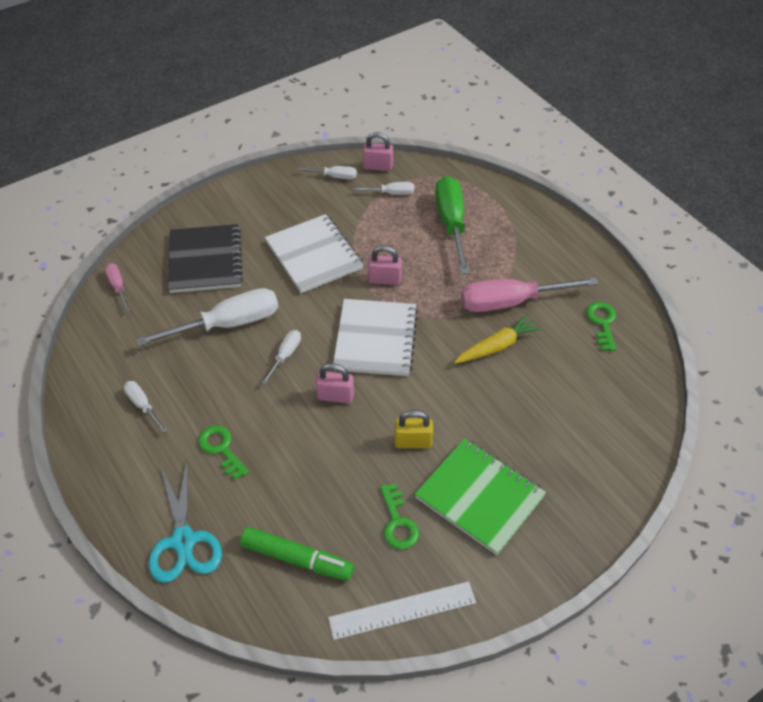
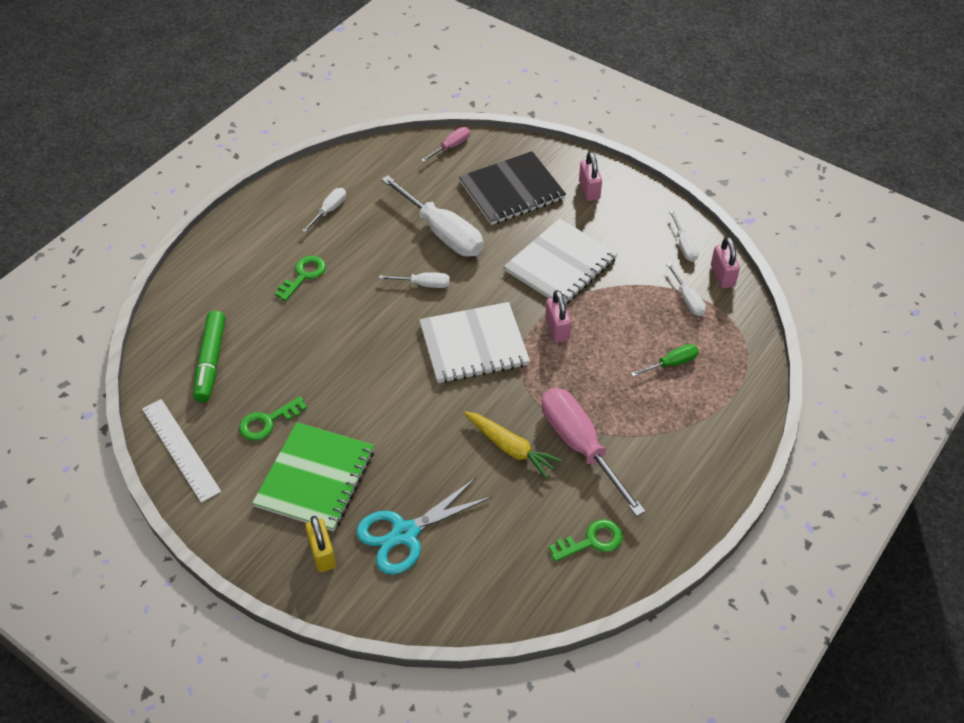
camera: 70 degrees right, 0 degrees up
turquoise scissors [148,462,222,583] -> turquoise scissors moved to [356,478,492,575]
pink padlock [315,363,354,403] -> pink padlock moved to [579,151,602,201]
yellow padlock [394,410,433,448] -> yellow padlock moved to [305,516,336,572]
green screwdriver [435,176,470,274] -> green screwdriver [631,344,699,377], size x0.49

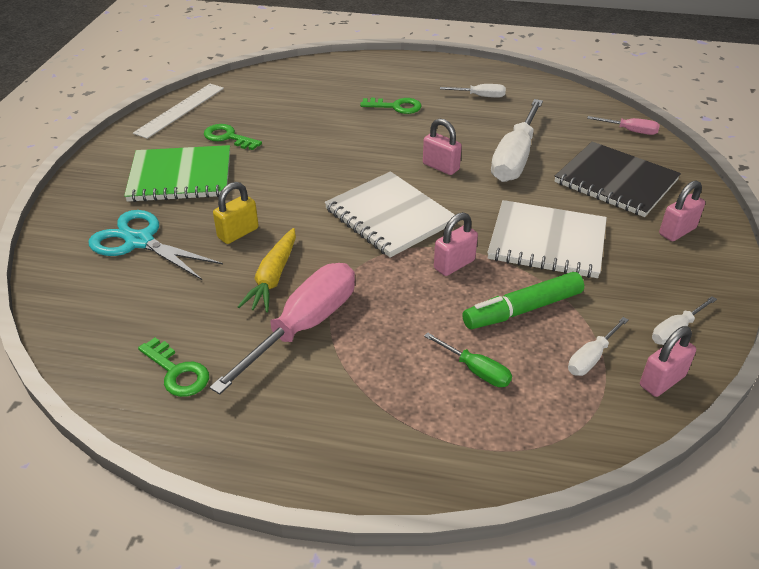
camera: 65 degrees right, 10 degrees down
green marker [193,310,225,402] -> green marker moved to [462,272,584,329]
yellow padlock [305,516,336,572] -> yellow padlock moved to [213,182,259,244]
white screwdriver [379,272,450,288] -> pink padlock [423,119,462,175]

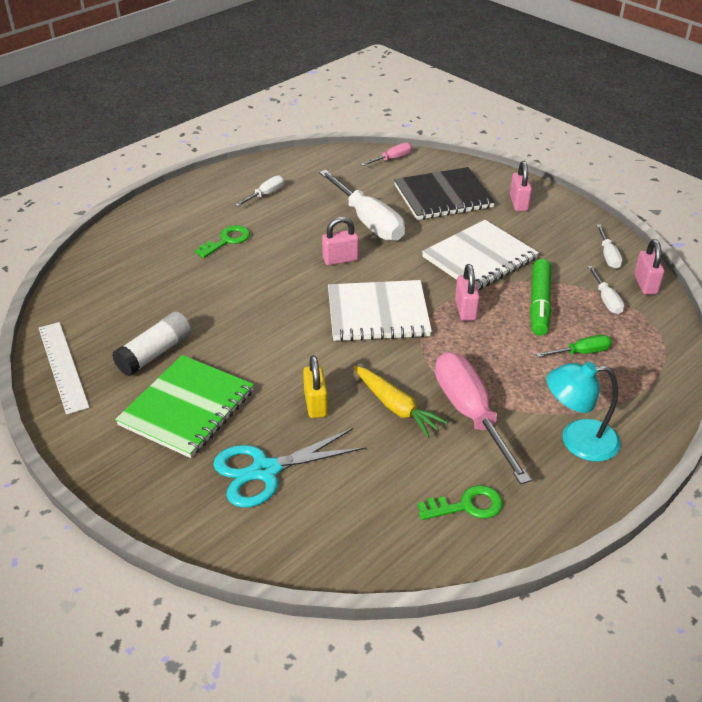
camera: 55 degrees left, 0 degrees up
green key [204,124,262,150] -> white glue stick [112,311,192,376]
none -> turquoise lamp [547,362,621,462]

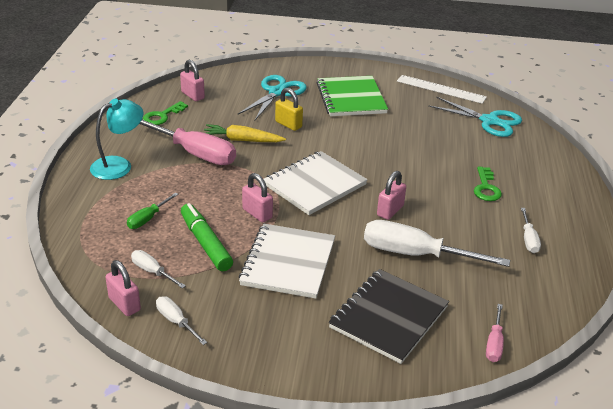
camera: 140 degrees right, 5 degrees down
white glue stick [112,311,192,376] -> none
pink padlock [510,161,532,211] -> pink padlock moved to [180,60,205,101]
none -> turquoise scissors [428,97,522,137]

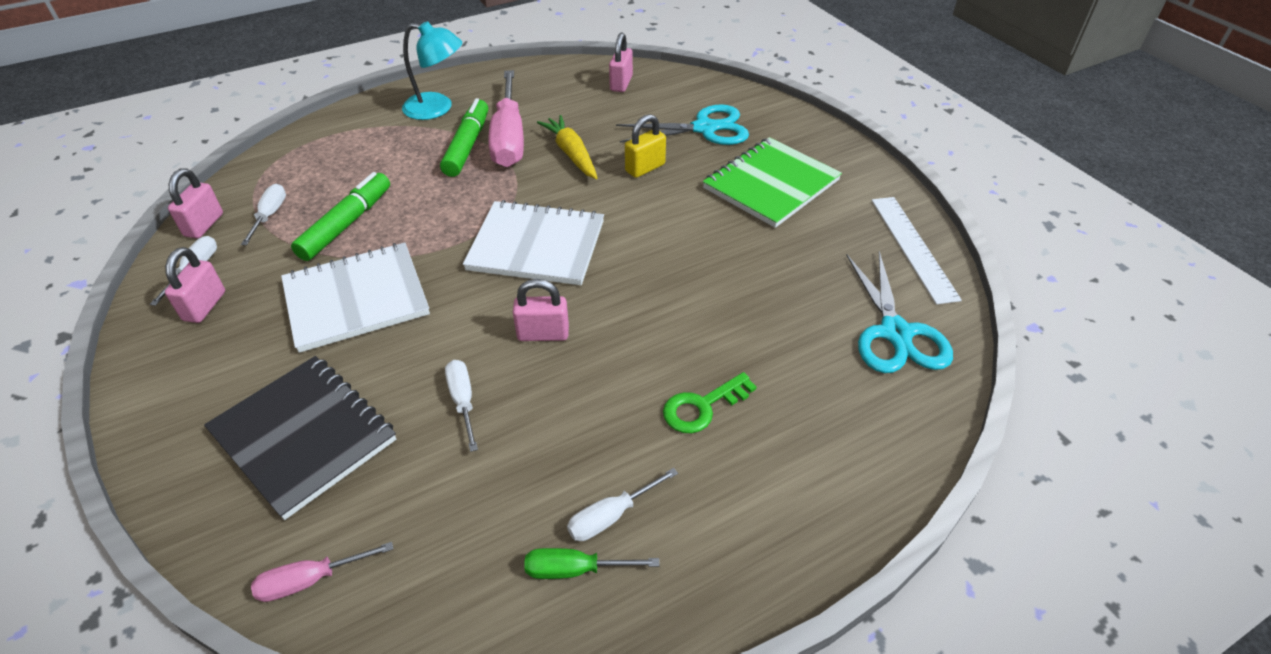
camera: 55 degrees right, 10 degrees up
green screwdriver [127,193,178,229] -> green screwdriver moved to [524,548,659,579]
green key [143,101,188,125] -> none
pink padlock [242,173,273,223] -> pink padlock moved to [165,247,225,323]
yellow padlock [275,88,303,131] -> yellow padlock turned 45 degrees clockwise [625,114,666,178]
black notebook [329,269,449,364] -> black notebook turned 45 degrees clockwise [204,356,396,520]
white screwdriver [364,220,510,267] -> white screwdriver [445,360,478,452], size x0.49
none -> green marker [440,98,488,177]

